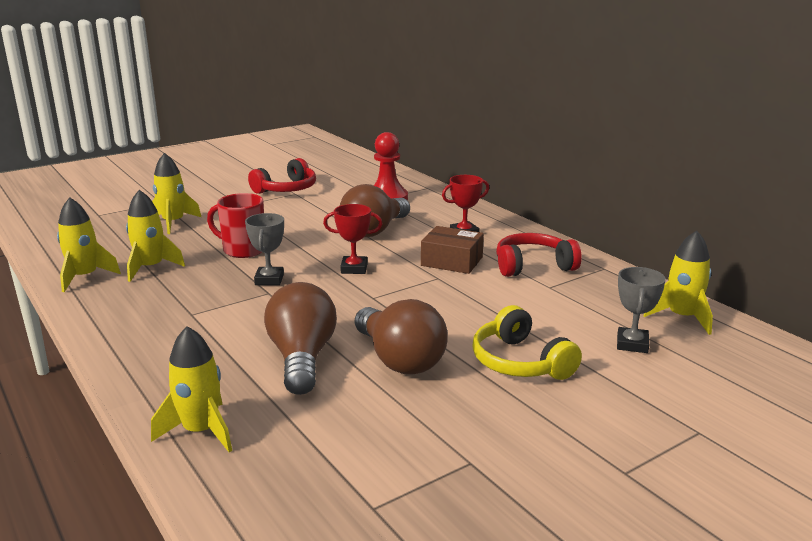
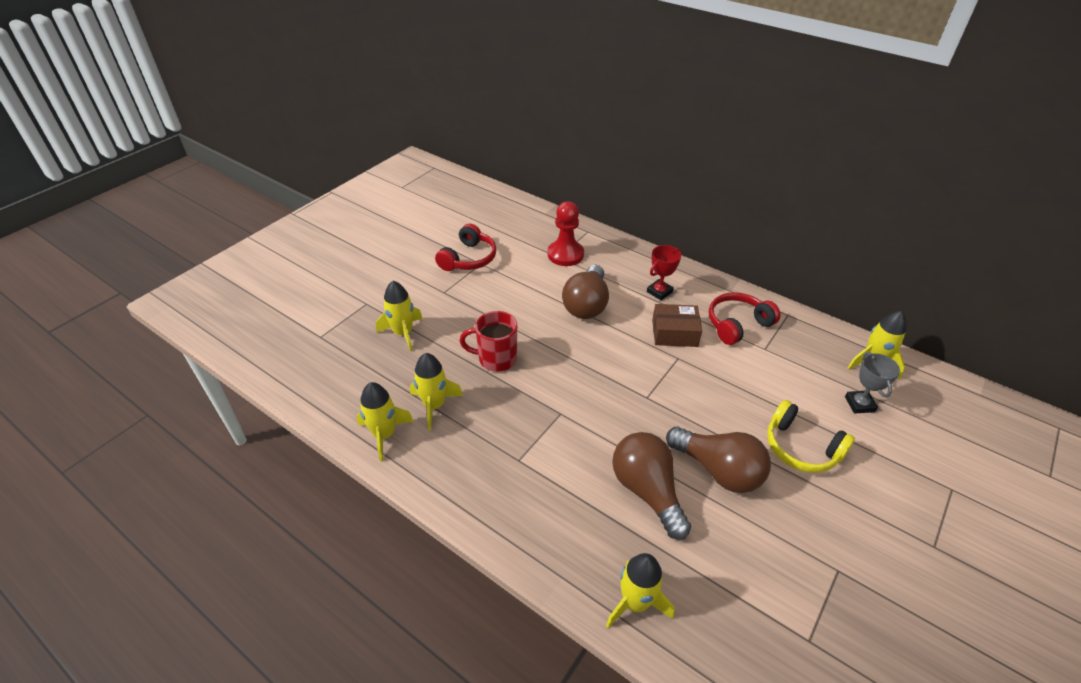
camera: 20 degrees left, 20 degrees up
grey trophy [245,213,284,285] -> none
red trophy [323,204,382,274] -> none

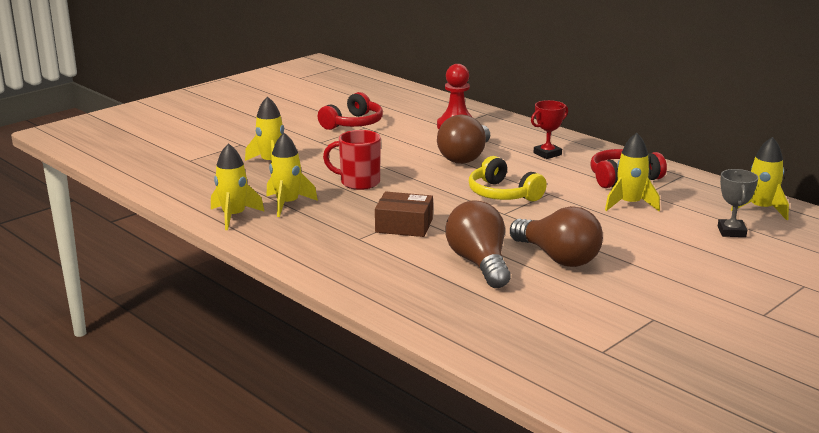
camera: 10 degrees right, 20 degrees down
yellow rocket [606,553,675,628] -> yellow rocket moved to [605,133,660,211]
brown box [652,304,702,347] -> brown box moved to [375,191,433,237]
yellow headphones [767,400,855,473] -> yellow headphones moved to [469,156,547,201]

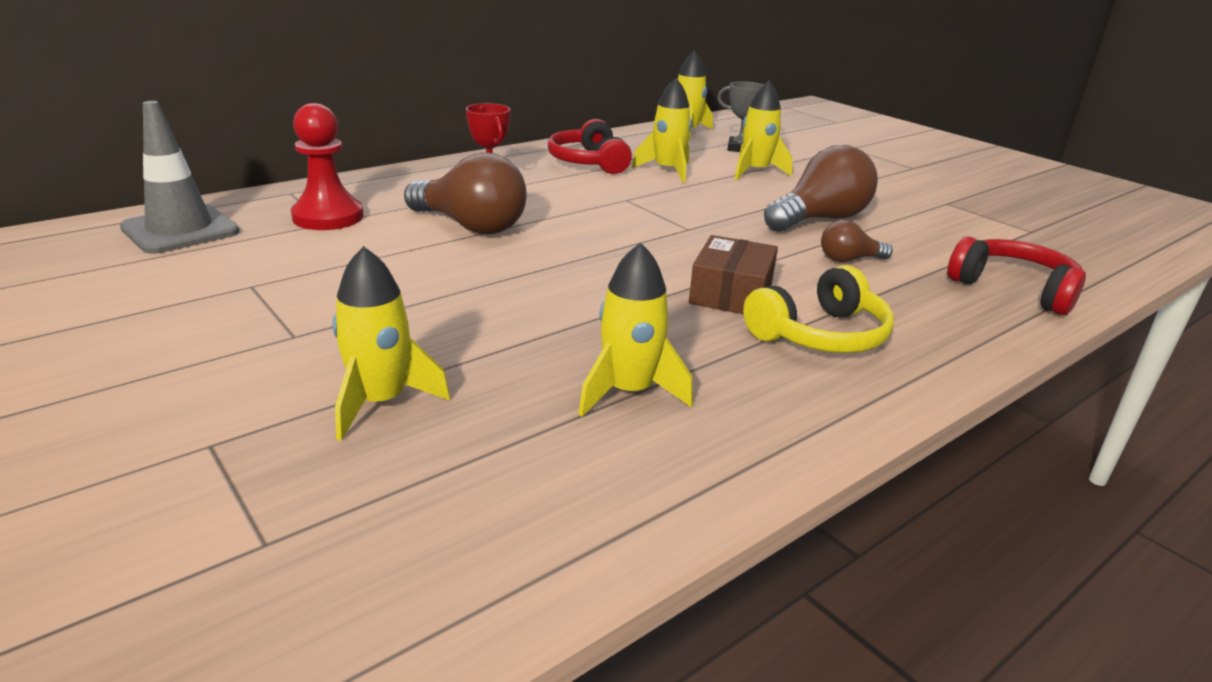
camera: 85 degrees left, 5 degrees up
yellow rocket [211,143,265,230] -> yellow rocket moved to [735,80,792,180]
red headphones [318,92,383,130] -> red headphones moved to [947,236,1086,315]
red mug [323,130,381,190] -> none
brown light bulb [445,201,511,288] -> brown light bulb [821,220,893,262], size x0.51
yellow headphones [469,156,547,201] -> yellow headphones moved to [743,265,894,353]
none -> grey traffic cone [120,101,240,254]

